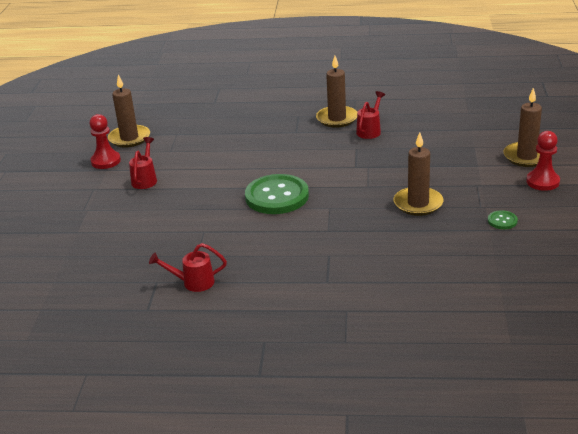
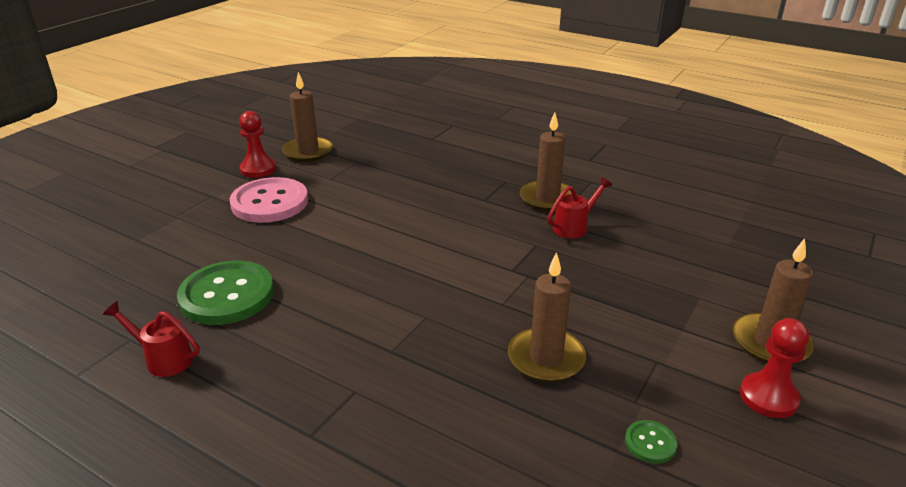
camera: 25 degrees right, 0 degrees up
red watering can [129,137,157,189] -> pink button [230,177,308,223]
green button [245,174,309,214] -> green button moved to [177,261,274,325]

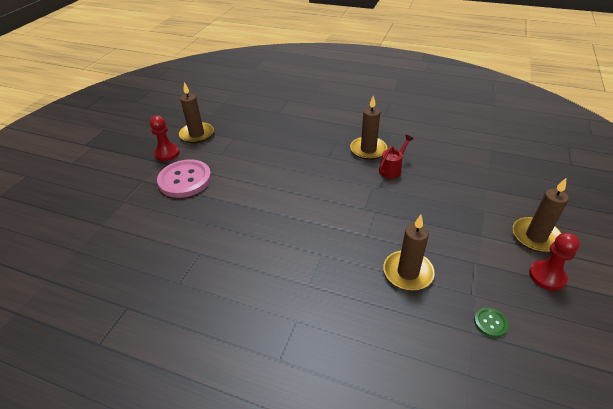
camera: 10 degrees left, 10 degrees up
red watering can [103,301,200,377] -> none
green button [177,261,274,325] -> none

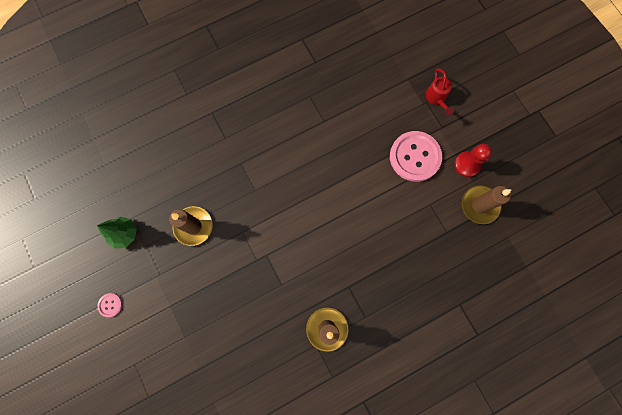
camera: 130 degrees right, 35 degrees up
red watering can [379,135,414,179] -> red watering can moved to [426,69,454,115]
green button [474,308,508,338] -> green tree [97,216,137,249]
brown candle [513,178,569,252] -> none
red pawn [529,233,580,291] -> pink button [97,293,122,317]

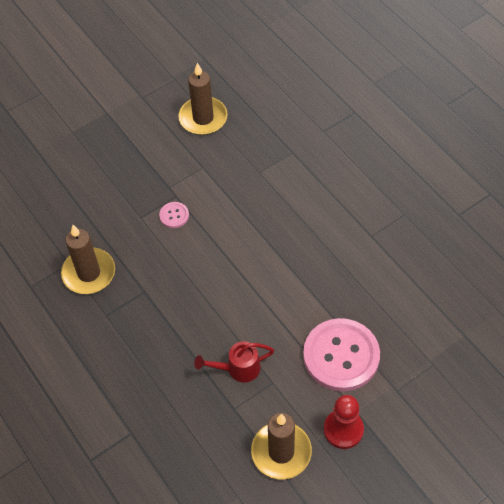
camera: 85 degrees right, 20 degrees down
green tree [97,216,137,249] -> none
pink button [97,293,122,317] -> pink button moved to [159,202,189,228]
red watering can [426,69,454,115] -> red watering can moved to [194,341,274,383]

